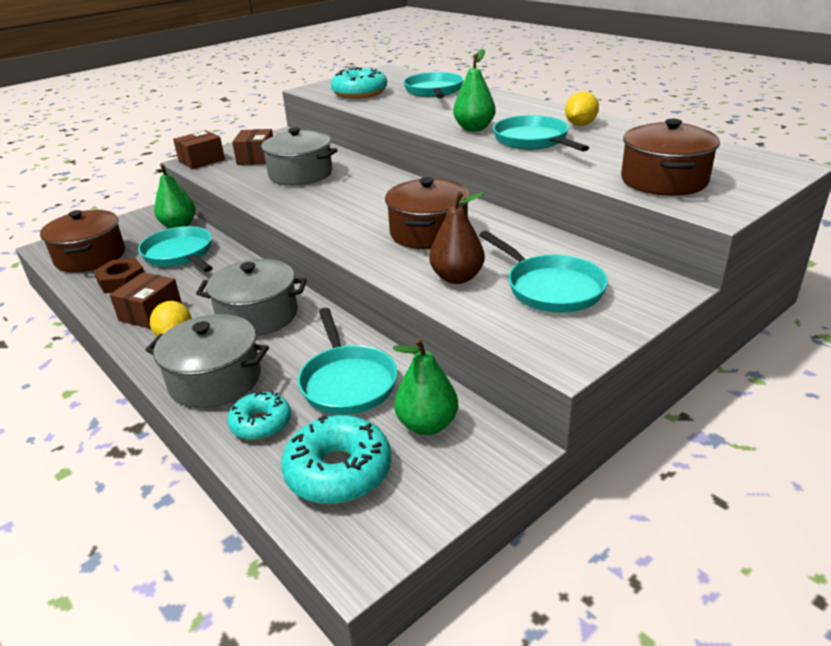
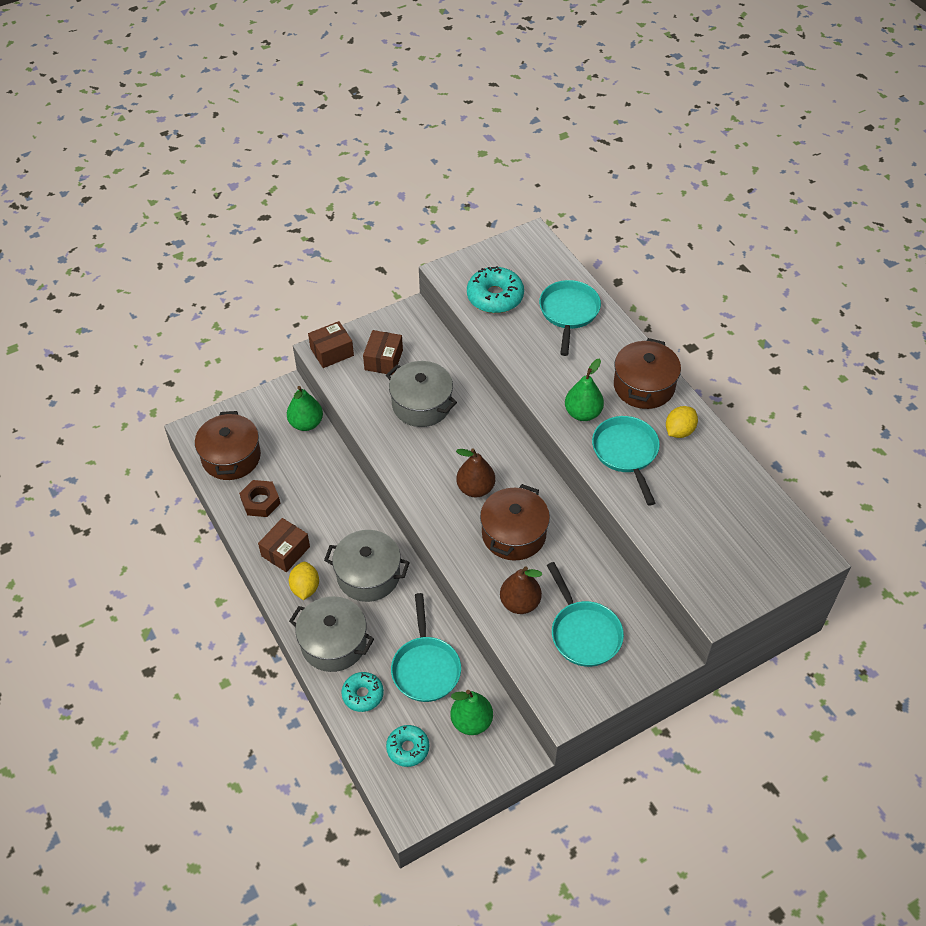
camera: 10 degrees right, 20 degrees up
turquoise pan [138,226,213,272] -> none
turquoise donut [281,415,392,505] -> turquoise donut [386,725,429,767], size x0.63
brown pot [621,119,720,196] -> brown pot moved to [614,338,681,409]
none -> brown pear [456,448,495,497]

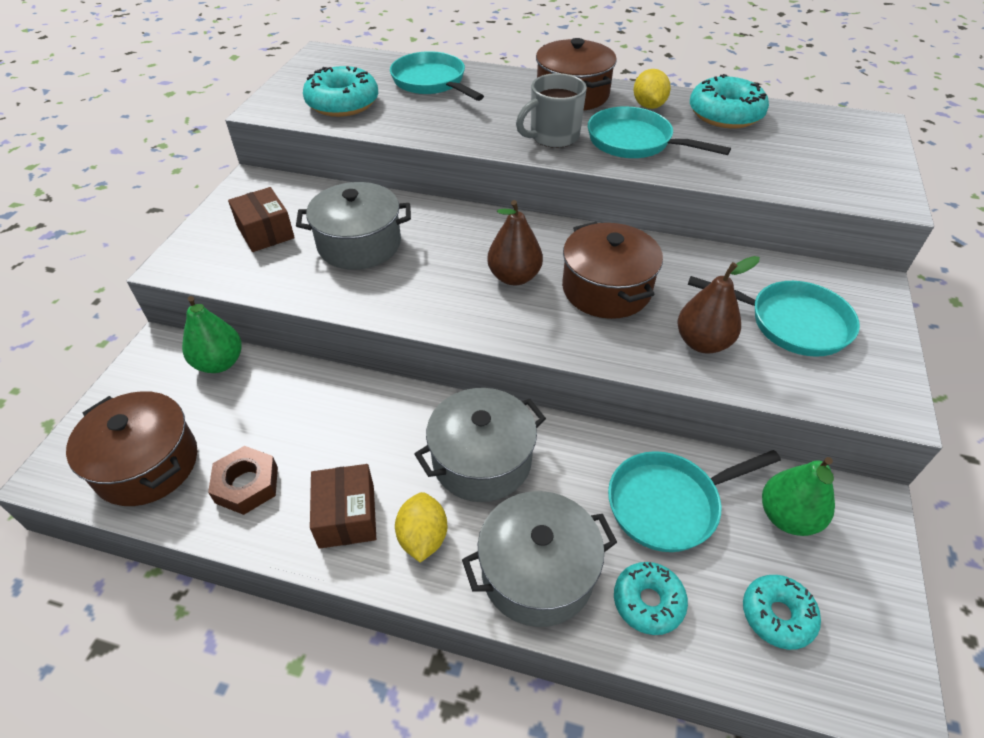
camera: 45 degrees left, 5 degrees down
yellow lemon [289,562,319,600] -> yellow lemon turned 45 degrees clockwise [395,492,448,563]
brown box [308,321,354,368] -> none
turquoise pan [391,593,461,702] -> turquoise pan turned 120 degrees clockwise [608,450,781,552]
green pear [565,359,604,421] -> grey mug [516,73,587,148]
none -> turquoise donut [690,74,769,128]

